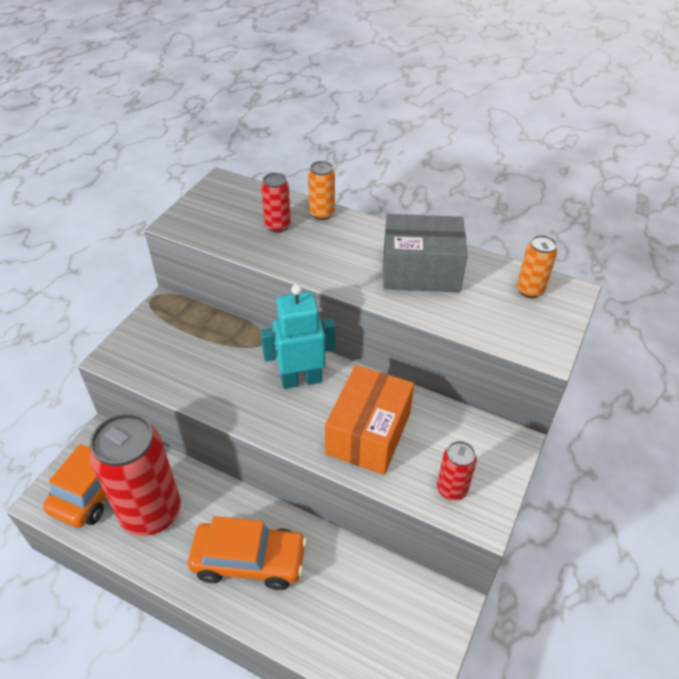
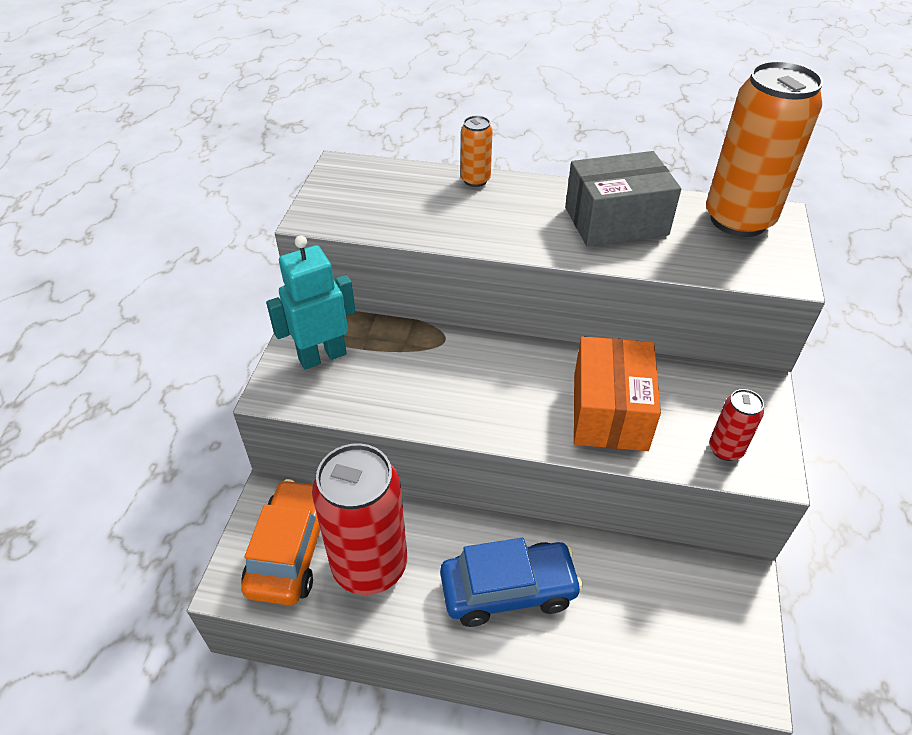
camera: 15 degrees left, 0 degrees up
orange car [188,516,307,590] -> blue car [440,538,583,627]
red can [261,173,291,233] -> none
turquoise robot [261,284,336,389] -> turquoise robot moved to [266,236,356,370]
orange can [517,235,558,298] -> orange can [706,61,823,237], size x2.21

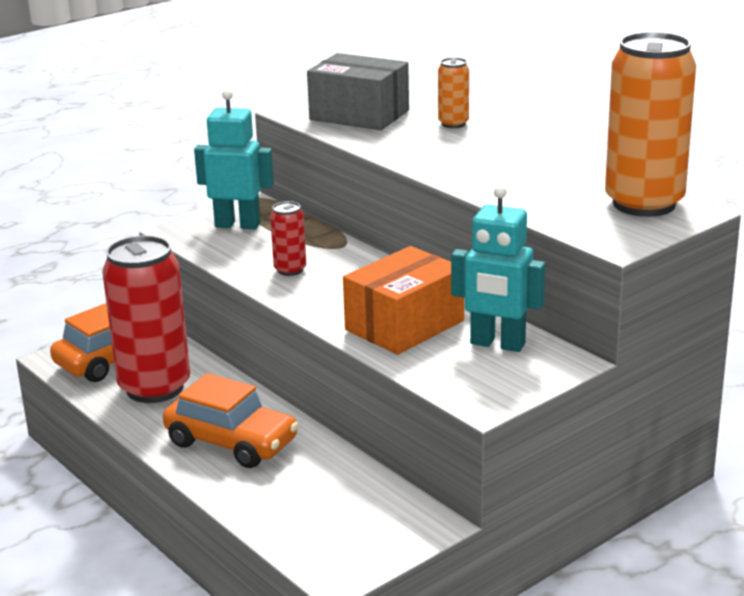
camera: 40 degrees right, 20 degrees down
blue car [440,538,583,627] -> orange car [163,373,299,468]
grey box [565,151,681,247] -> grey box moved to [307,53,409,130]
red can [709,389,764,461] -> red can moved to [270,201,306,276]
none -> turquoise robot [451,185,545,352]

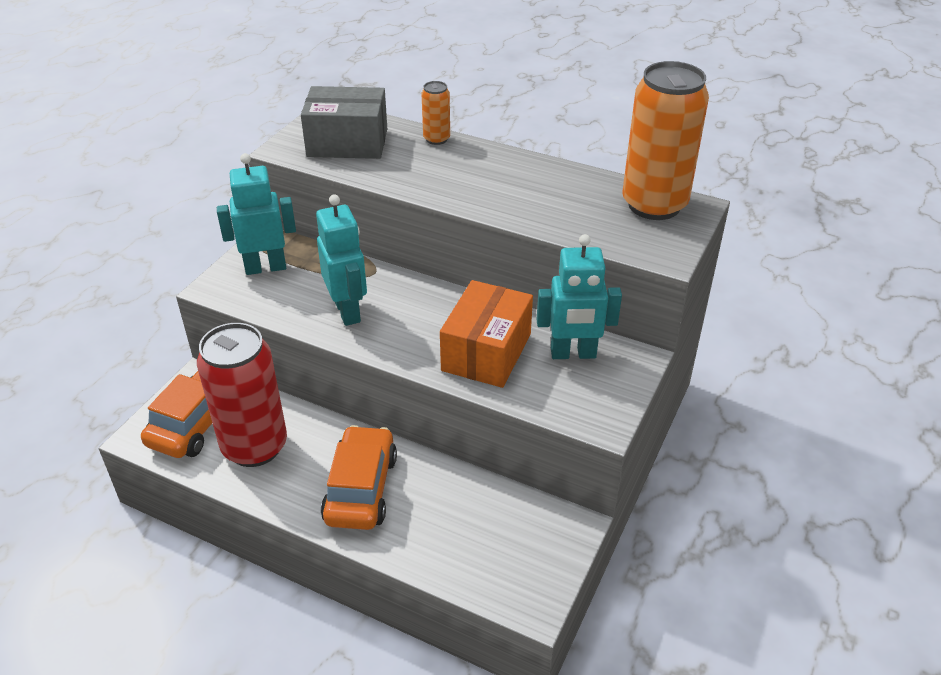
camera: 25 degrees left, 15 degrees up
orange car [163,373,299,468] -> orange car turned 90 degrees counterclockwise [321,425,397,530]
red can [270,201,306,276] -> turquoise robot [316,194,367,326]

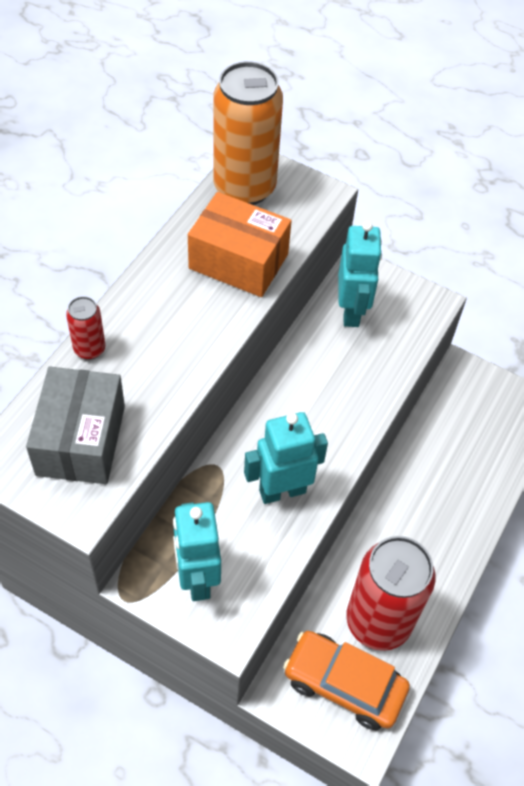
camera: 90 degrees left, 15 degrees up
orange car [321,425,397,530] -> none
orange can [422,81,450,145] -> red can [66,296,105,360]
orange box [440,280,533,388] -> orange box moved to [188,192,292,297]

